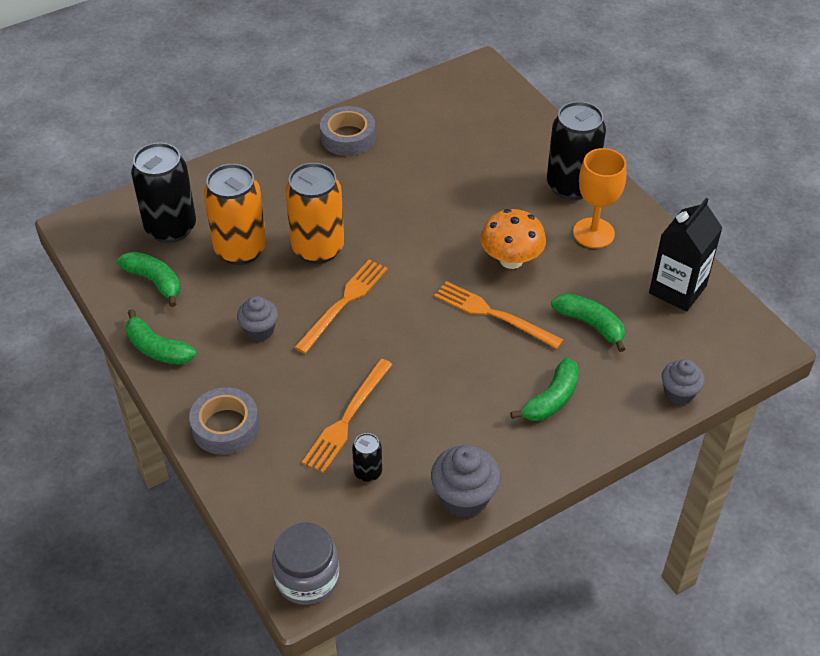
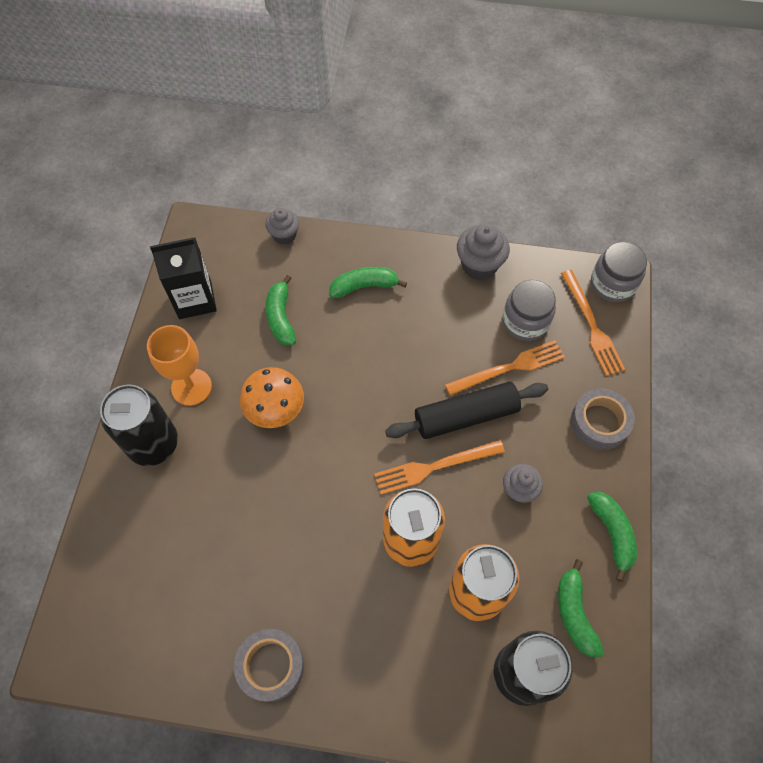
camera: 140 degrees left, 15 degrees up
black can [352,433,382,482] -> grey jar [503,280,556,341]
orange fork [434,281,563,349] -> orange fork moved to [561,270,626,376]
none -> black rolling pin [385,382,548,439]

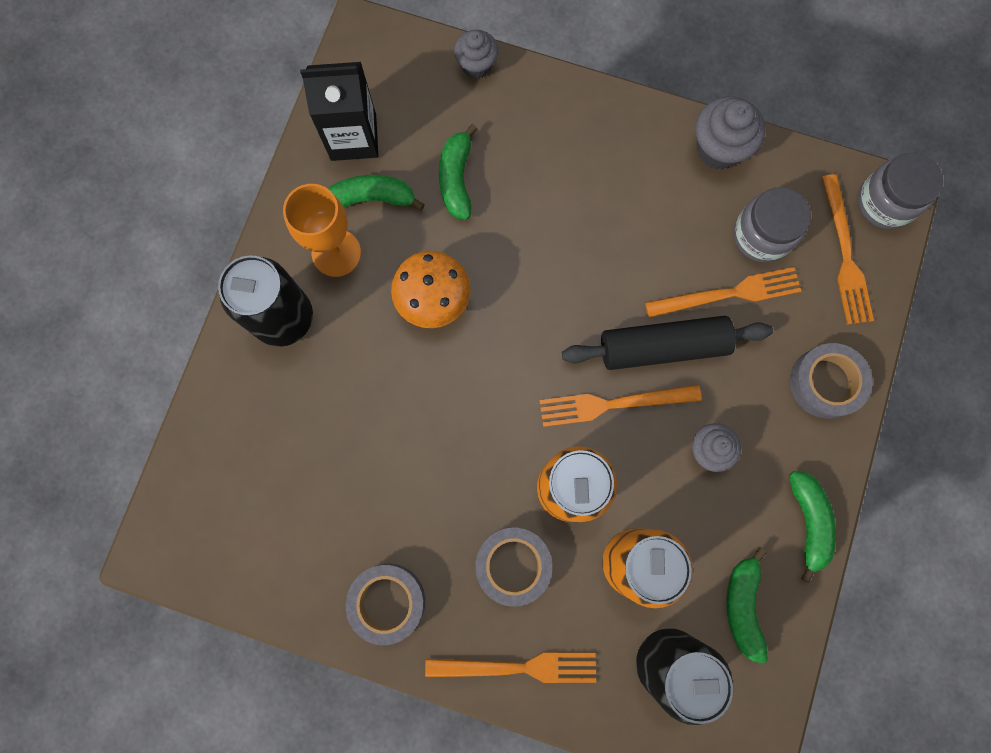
camera: 10 degrees right, 15 degrees up
green banana [329,267,407,298] -> green banana moved to [328,175,425,211]
none -> orange fork [425,652,596,683]
none -> grey tape [475,527,552,607]

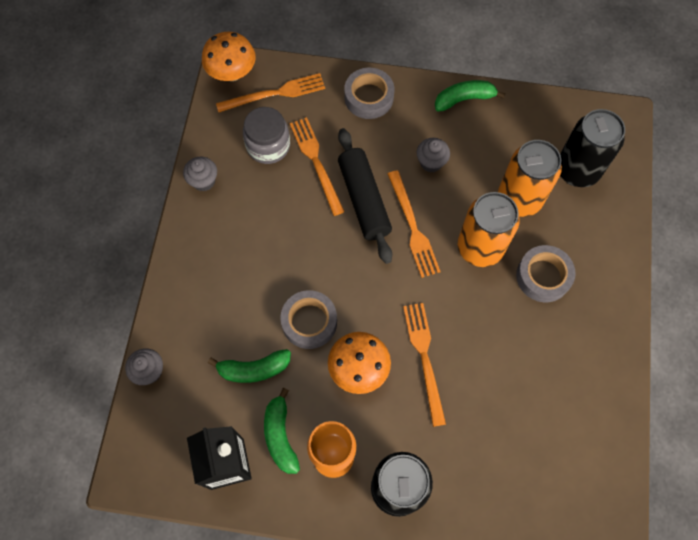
camera: 100 degrees left, 10 degrees down
grey tape [346,564,425,645] -> grey tape moved to [280,290,337,349]
orange fork [425,652,596,683] -> orange fork moved to [403,303,446,427]
grey cupcake [696,96,765,169] -> grey cupcake [183,157,217,191], size x0.66
green banana [726,547,767,664] -> none
grey jar [858,153,943,229] -> orange mushroom [202,32,256,81]

